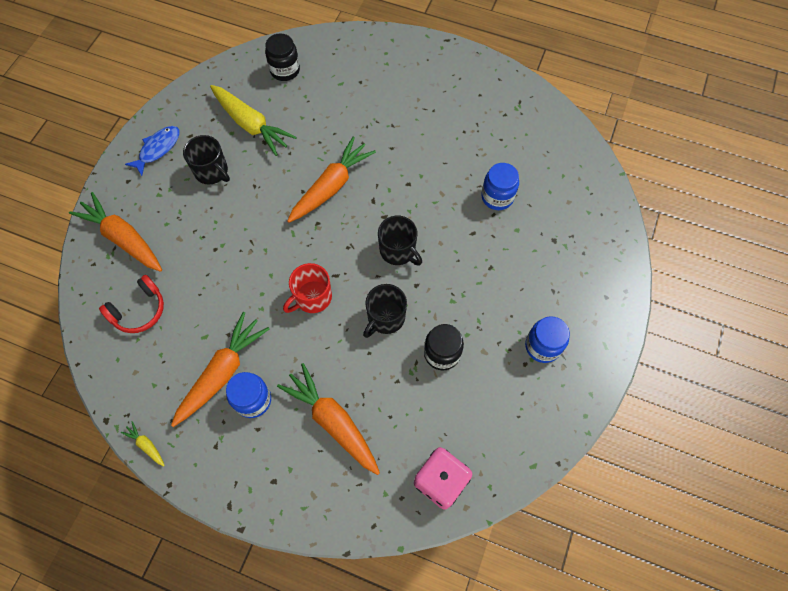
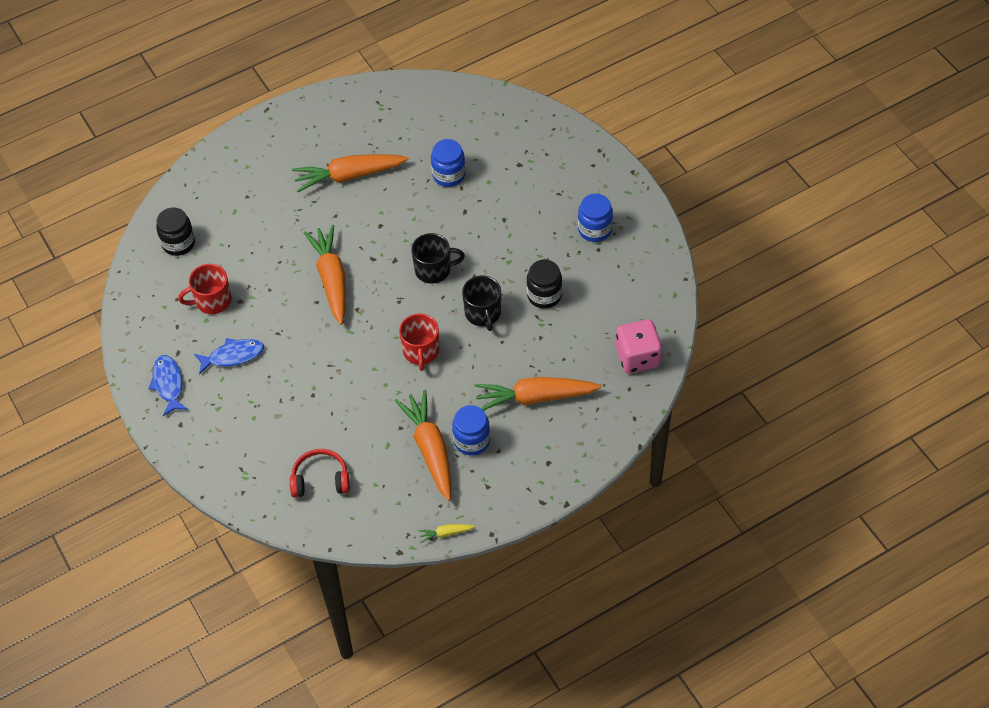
camera: 50 degrees left, 10 degrees down
orange carrot [69,192,162,272] -> orange carrot moved to [292,154,409,192]
red headphones [99,275,164,333] -> red headphones turned 90 degrees counterclockwise [290,449,350,498]
black mug [183,135,230,185] -> blue fish [194,338,264,375]
yellow carrot [210,85,297,156] -> red mug [178,264,232,314]

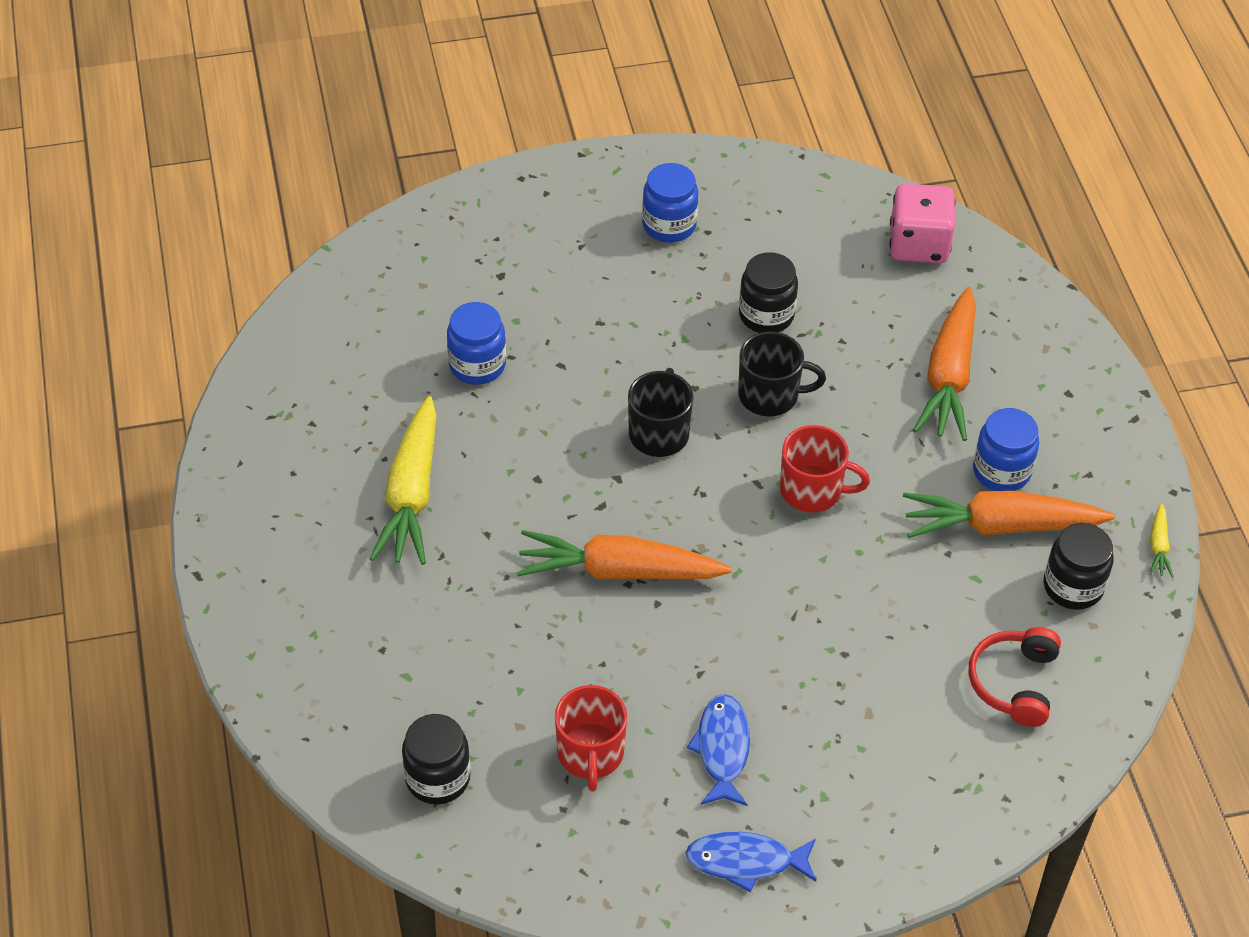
camera: 75 degrees left, 5 degrees down
orange carrot [292,154,409,192] -> yellow carrot [369,396,437,565]
none -> black jar [1044,523,1114,610]

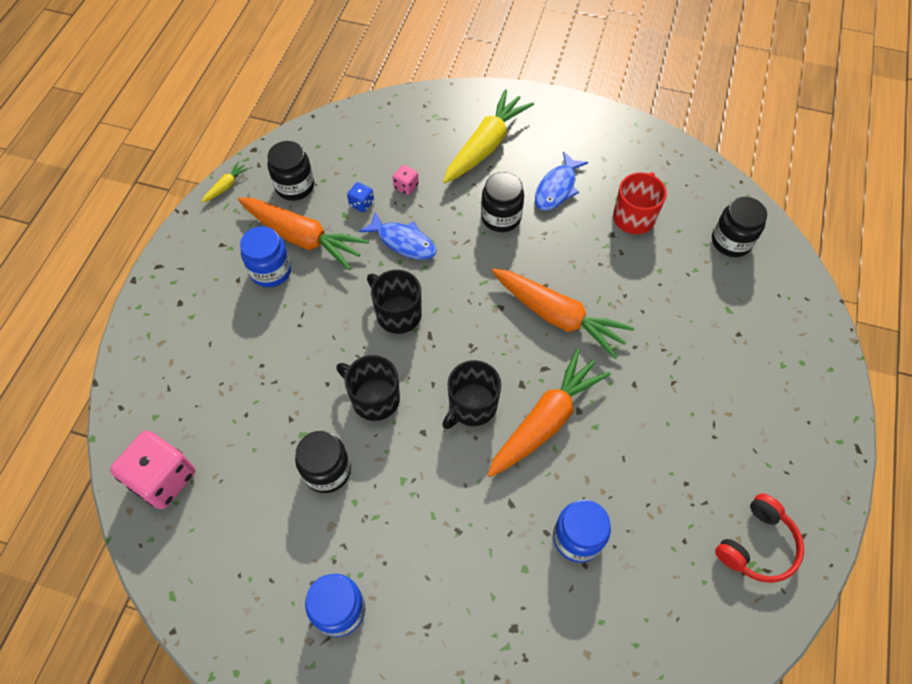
camera: 150 degrees left, 10 degrees up
yellow carrot [369,396,437,565] -> yellow carrot moved to [443,89,534,183]
blue fish [685,832,816,892] -> blue fish moved to [359,212,437,260]
red mug [780,425,870,513] -> black mug [367,270,422,334]
orange carrot [913,287,976,441] -> orange carrot moved to [488,349,611,477]
red headphones [969,627,1061,727] -> red headphones moved to [715,493,804,583]
none -> blue dice [347,182,374,212]
none -> pink dice [393,165,419,195]
none -> black jar [481,172,524,232]

